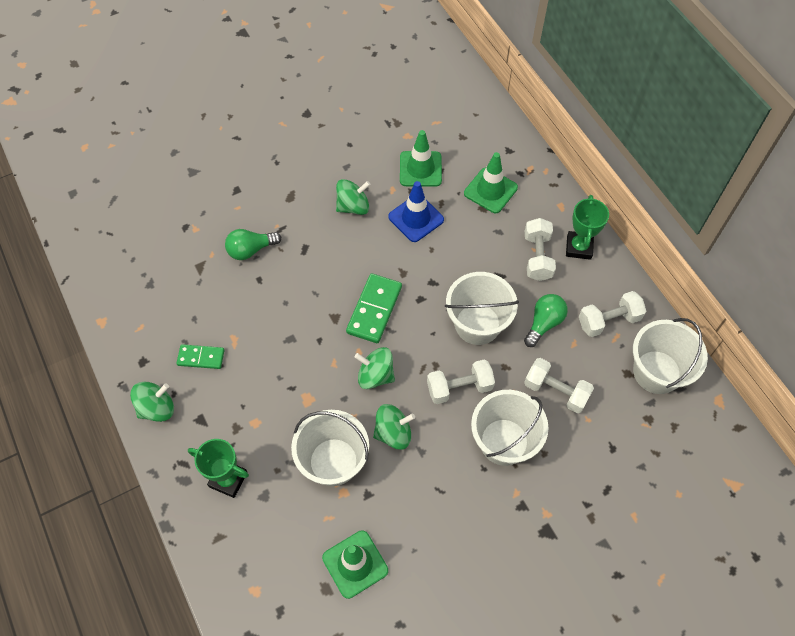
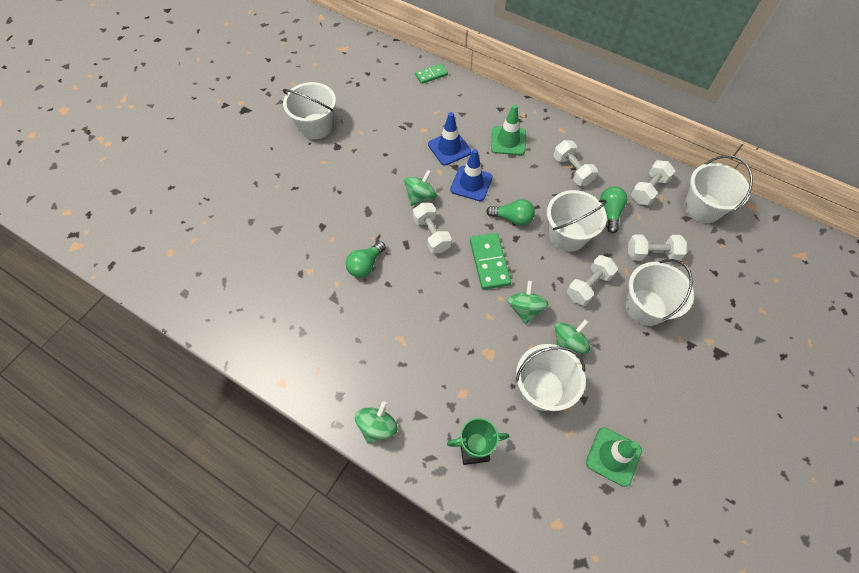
camera: 30 degrees left, 0 degrees up
green domino [177,344,225,369] -> green domino moved to [415,63,448,84]
green spinning top [355,347,395,389] -> green spinning top turned 105 degrees clockwise [507,281,549,324]
green traffic cone [400,130,442,187] -> blue traffic cone [428,112,471,166]
green trophy [566,195,609,260] -> none
none -> white bucket [283,82,336,139]
none -> white dumbbell [413,203,452,254]
none -> green light bulb [486,199,535,226]

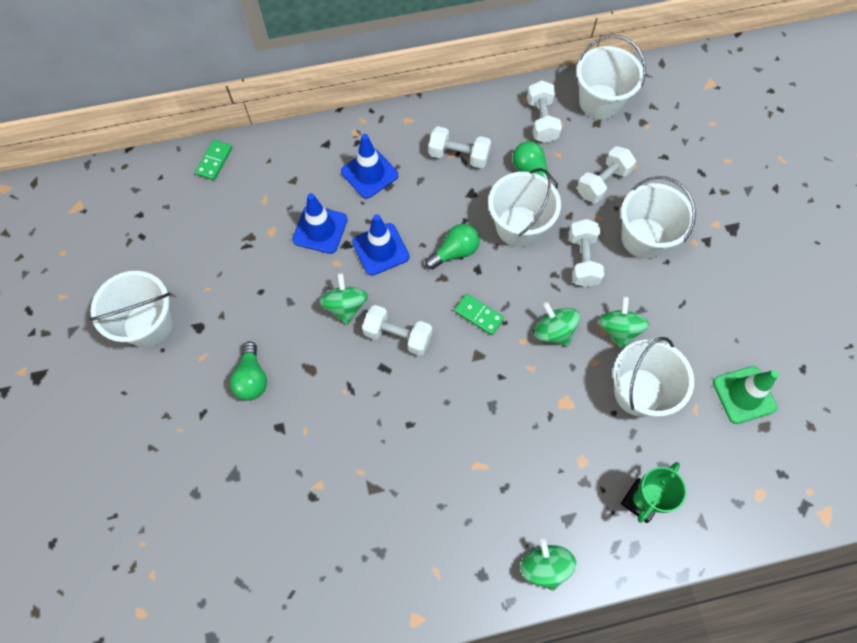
camera: 45 degrees left, 5 degrees up
green light bulb [346,241,386,277] -> green light bulb moved to [230,341,267,401]
green domino [470,233,511,290] -> green domino [454,294,504,335], size x0.62
green traffic cone [491,104,526,155] -> blue traffic cone [341,134,398,199]

